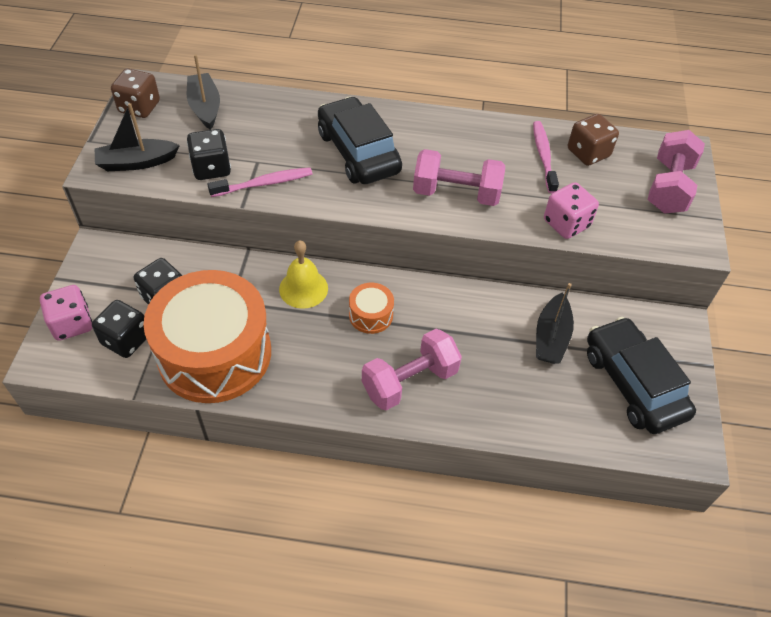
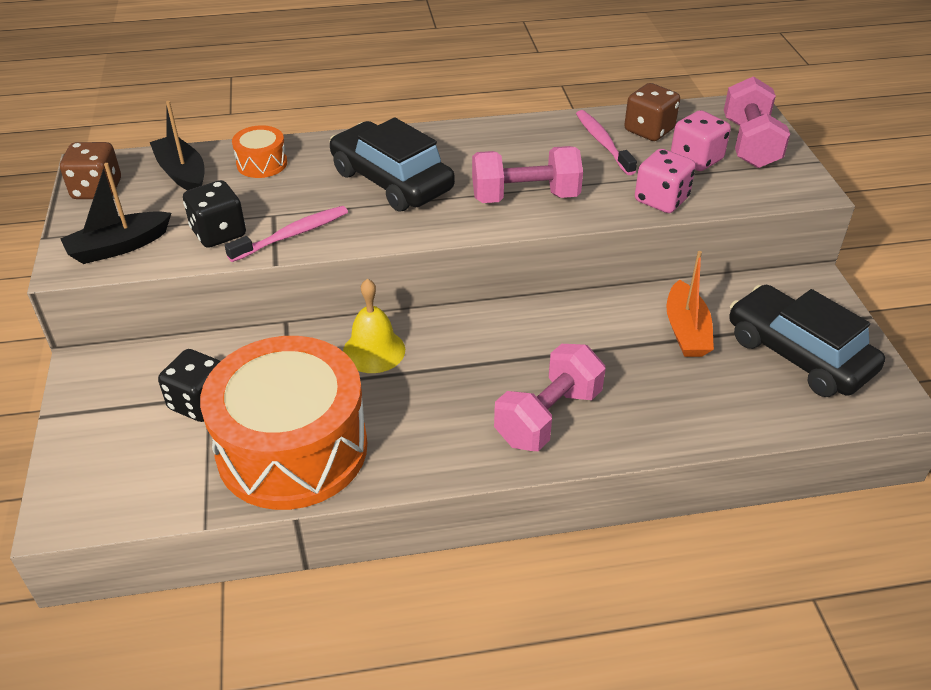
camera: 15 degrees left, 10 degrees down
pink dice [40,285,92,341] -> pink dice moved to [671,110,731,171]
black dice [92,300,146,358] -> none
orange drum [349,283,394,334] -> orange drum moved to [232,125,287,178]
black boat [536,283,574,364] -> orange boat [666,251,714,357]

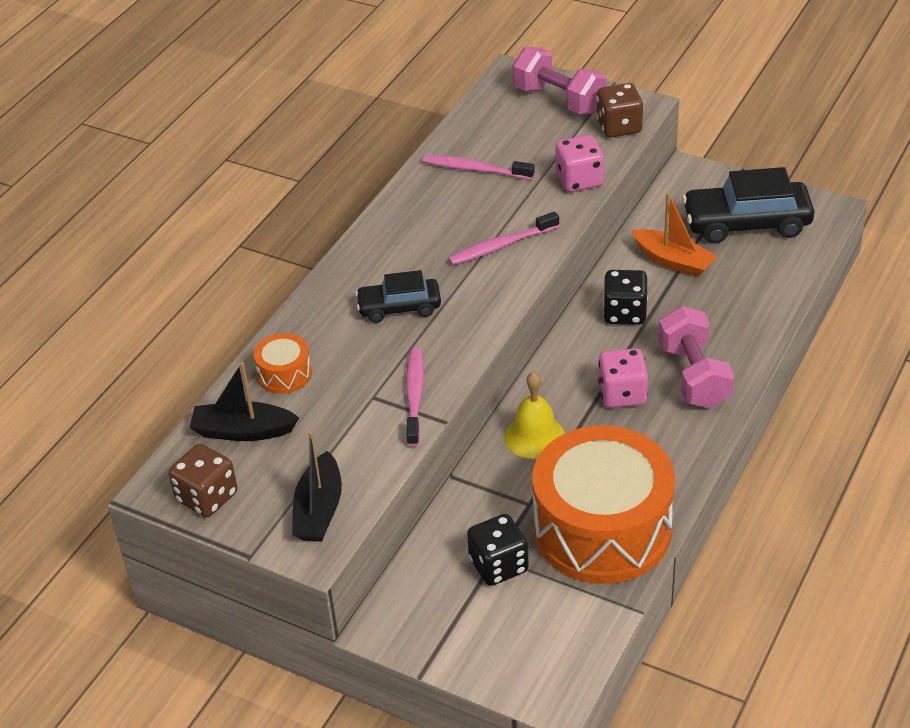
camera: 50 degrees left, 0 degrees up
black dice [183,180,246,248] -> black dice moved to [603,270,648,325]
black car [329,117,455,212] -> black car [355,270,441,323], size x0.60
pink dumbbell [472,146,583,203] -> pink toothbrush [448,211,559,265]
brown dice [624,83,680,141] -> brown dice moved to [596,83,643,138]
pink dice [671,110,731,171] -> pink dice moved to [598,348,648,408]

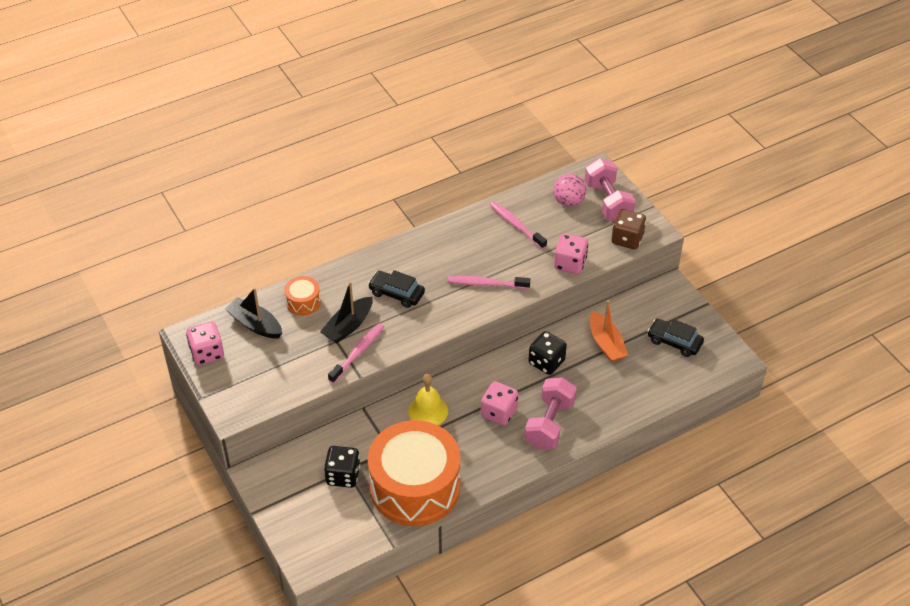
camera: 30 degrees right, 5 degrees up
brown dice [169,444,237,517] -> pink dice [186,322,224,365]
black boat [292,431,342,542] -> black boat moved to [320,282,373,344]
black car [682,167,814,244] -> black car [647,319,704,357], size x0.60
none -> pink ball [553,174,586,207]

